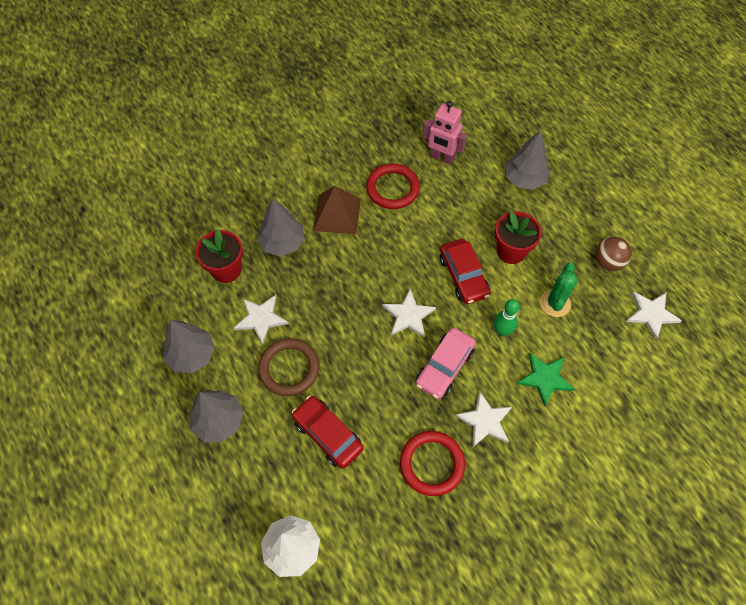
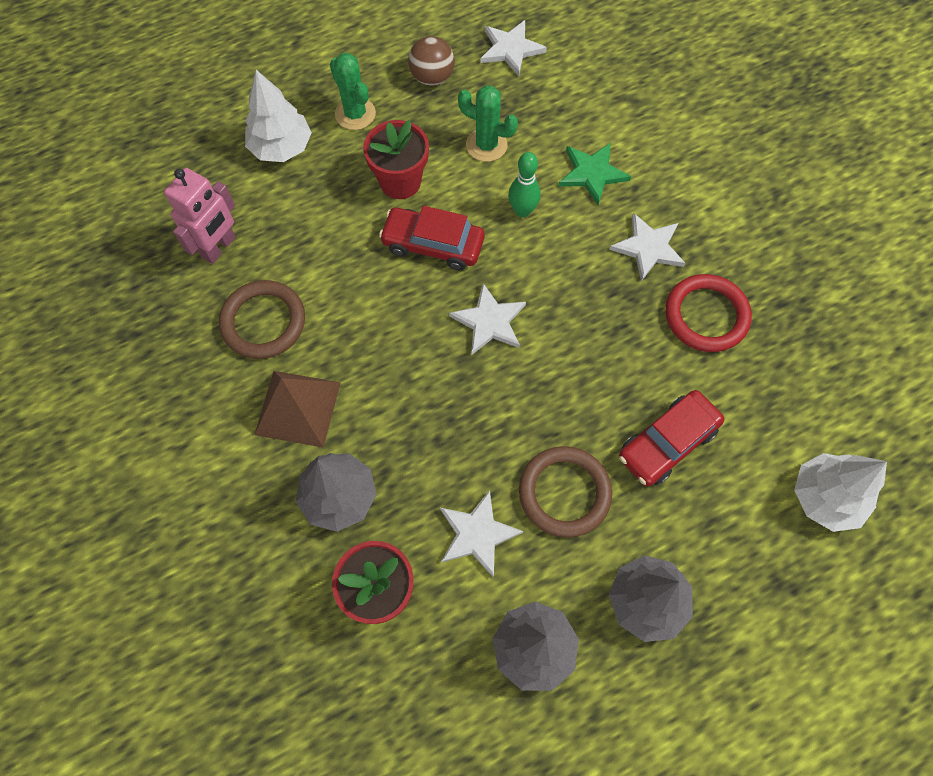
camera: 85 degrees left, 5 degrees up
red ring [366,164,420,209] -> brown ring [219,280,305,359]
pink car [416,328,476,399] -> none
red car [440,239,490,304] -> red car turned 150 degrees counterclockwise [379,206,485,271]
grey tree [505,131,550,190] -> white tree [245,70,312,162]
none -> green cactus [330,52,376,130]

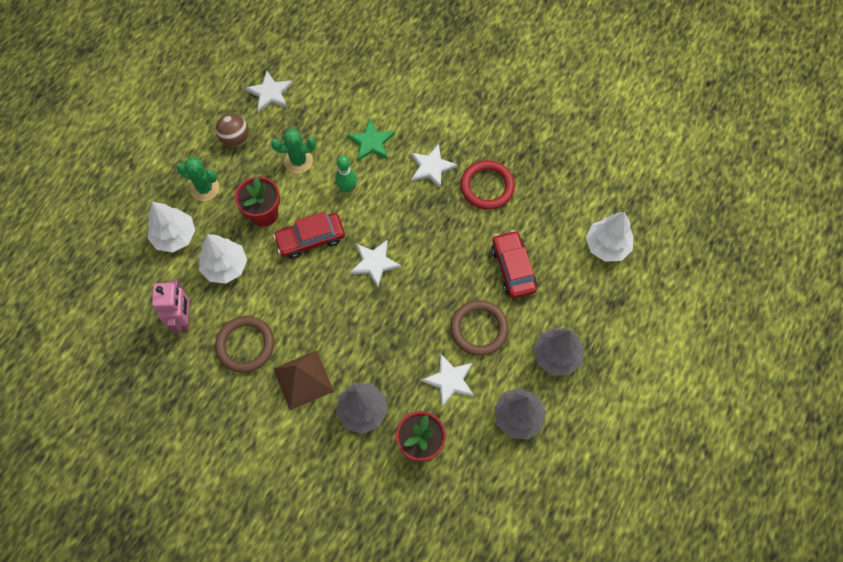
camera: 35 degrees left, 0 degrees up
red car [619,390,725,486] -> red car turned 150 degrees clockwise [491,230,537,299]
none -> white tree [199,234,247,284]

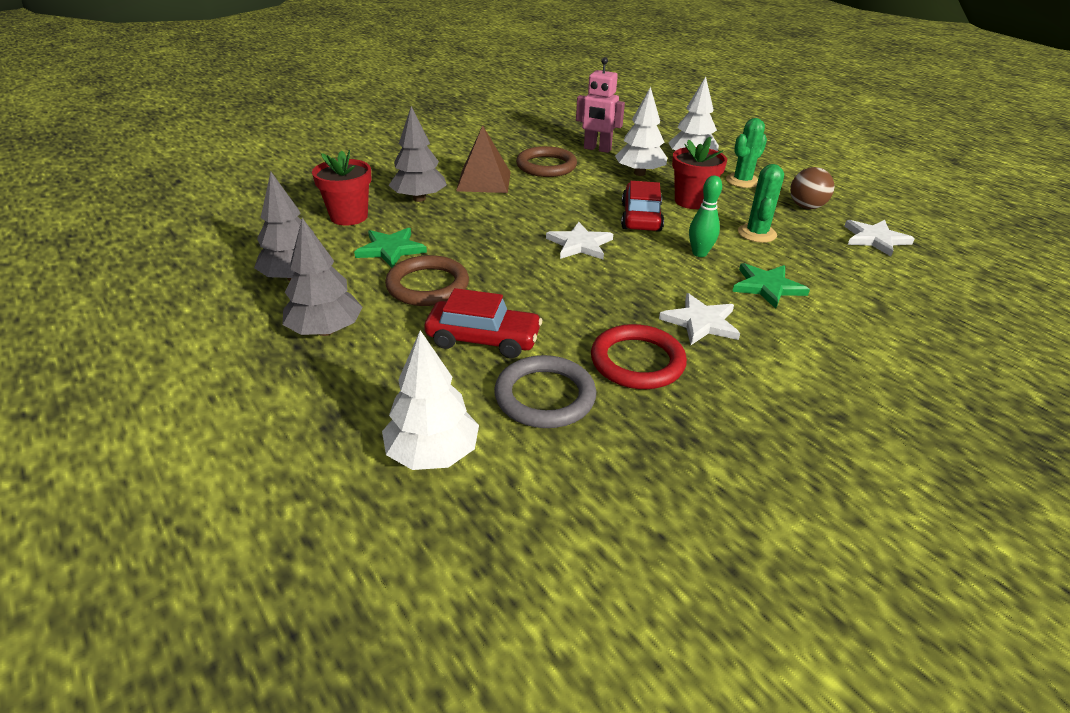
camera: 115 degrees right, 30 degrees down
white star [421,354,474,407] -> green star [354,228,427,268]
none -> grey ring [494,355,596,428]

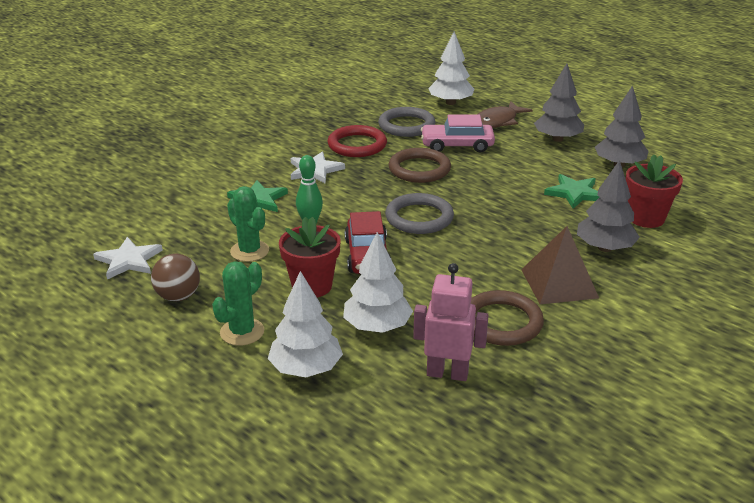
camera: 170 degrees right, 5 degrees down
brown ring [385,255,469,306] -> brown ring moved to [389,148,451,183]
red car [424,288,542,358] -> pink car [421,114,495,153]
white star [546,222,613,259] -> grey ring [385,193,454,234]
green cactus [738,164,784,243] -> green cactus turned 45 degrees counterclockwise [227,186,269,262]
none -> brown fish [478,101,533,128]

